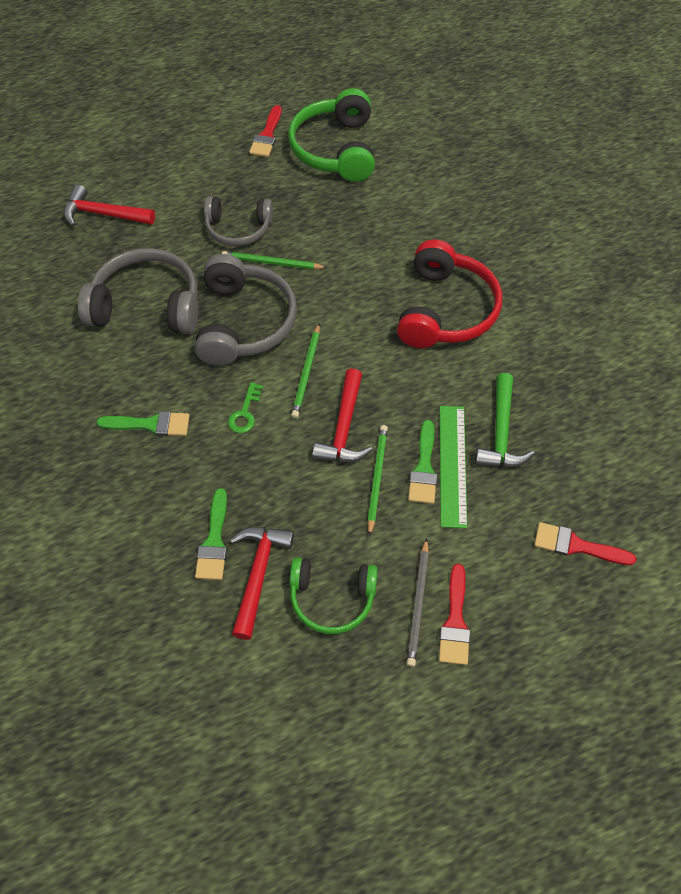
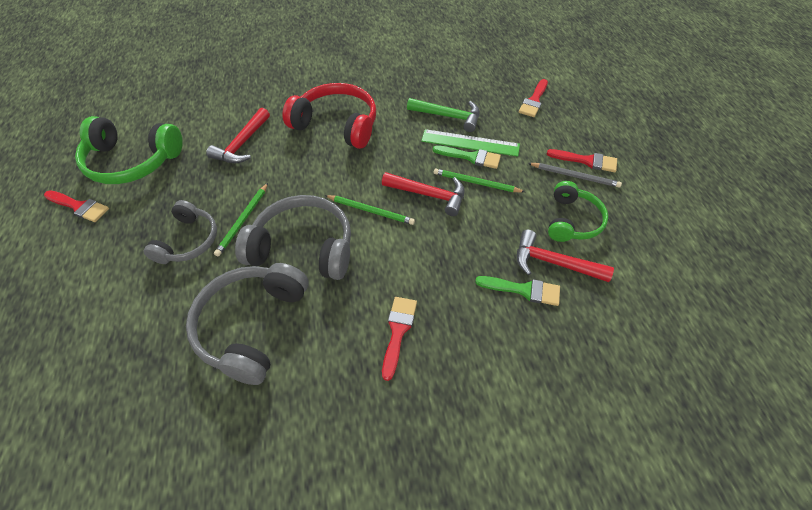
camera: 80 degrees left, 5 degrees down
red hammer [64,185,155,227] -> red hammer moved to [206,108,270,163]
green brush [97,411,190,436] -> red brush [382,297,417,381]
green key [228,382,263,433] -> none

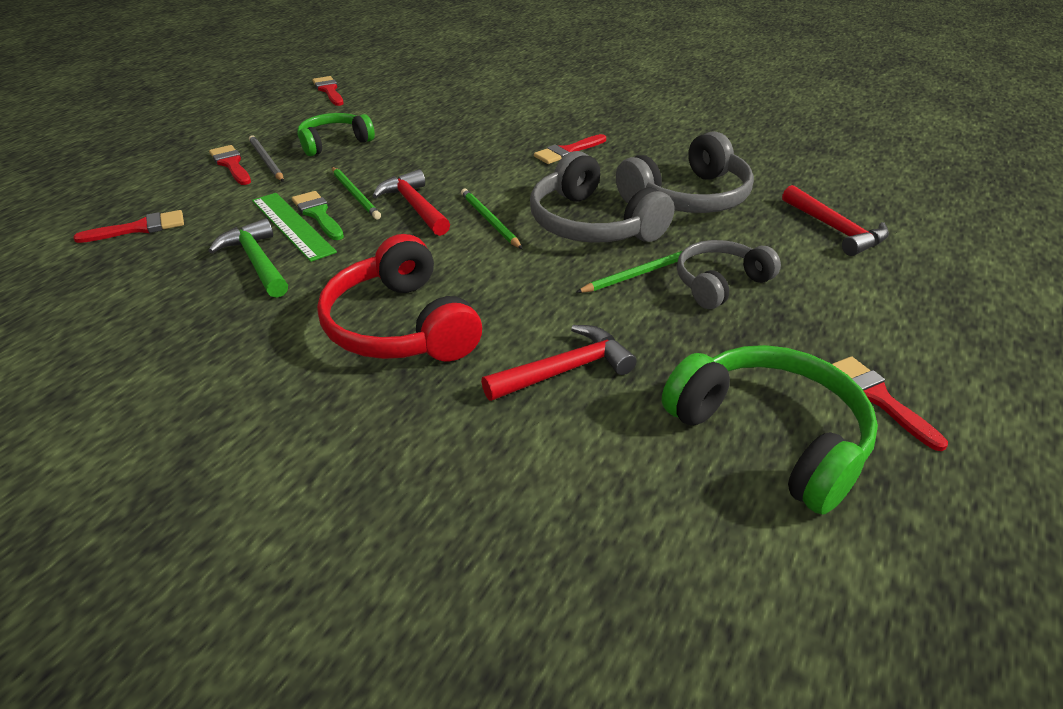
camera: 140 degrees left, 15 degrees down
green brush [475,276,560,306] -> none
red hammer [517,230,614,282] -> red hammer moved to [782,185,889,256]
none -> red brush [312,76,344,106]

